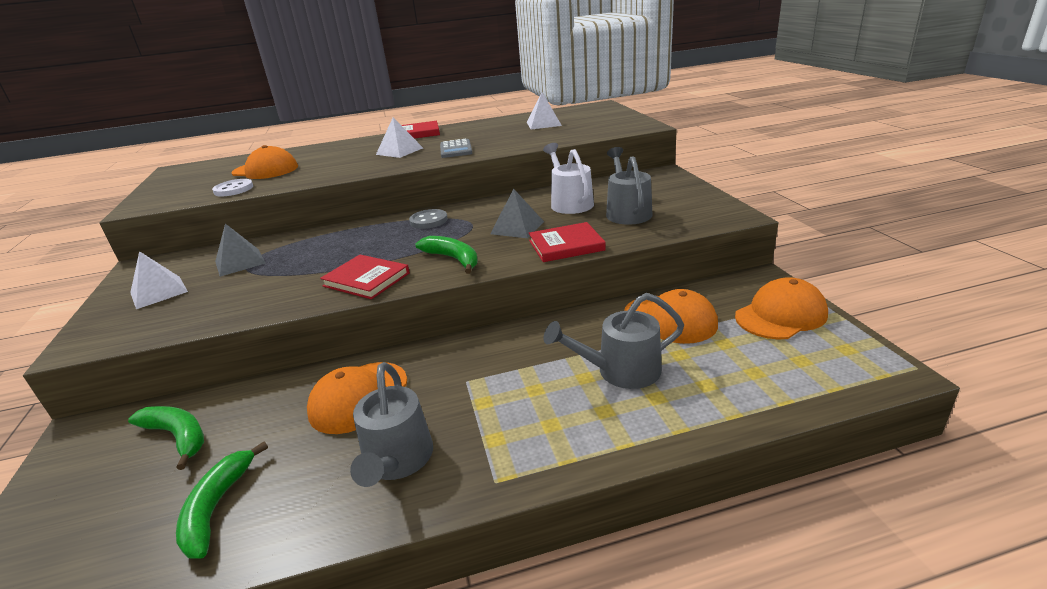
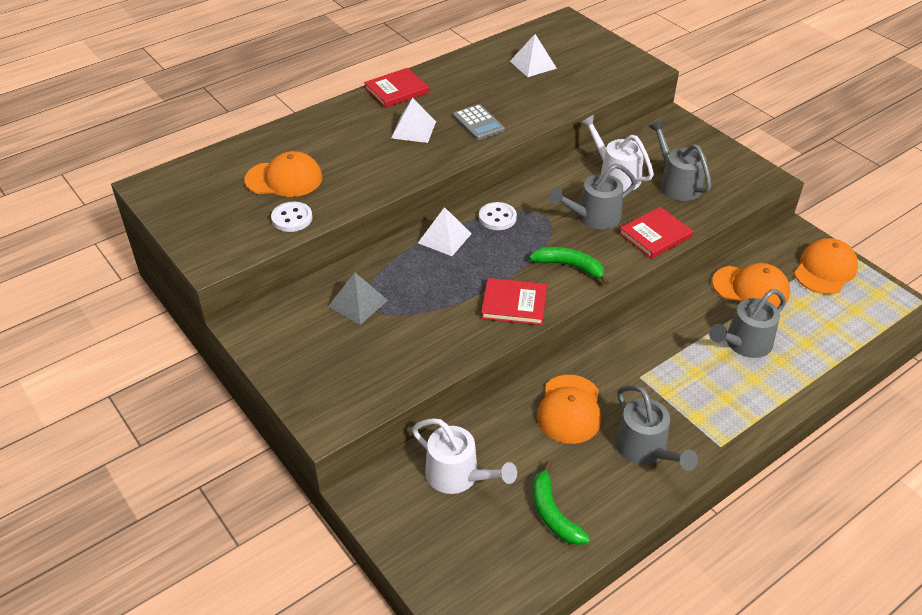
camera: 25 degrees left, 15 degrees up
green banana [128,406,204,470] -> white watering can [412,418,517,494]
white pyramid [130,251,188,309] -> white pyramid moved to [418,207,472,256]
grey button [409,209,448,229] -> white button [479,202,517,230]
grey pyramid [490,189,544,238] -> grey watering can [549,163,637,229]

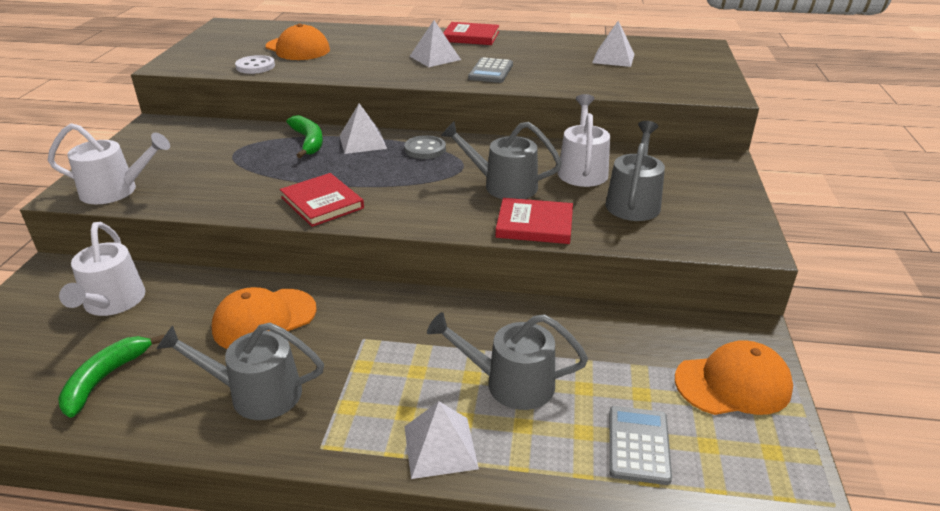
camera: 45 degrees right, 10 degrees down
grey pyramid [328,273,388,325] -> none
white button [479,202,517,230] -> grey button [404,135,446,159]
green banana [529,247,609,285] -> green banana moved to [286,115,323,158]
grey watering can [615,385,698,471] -> grey watering can turned 75 degrees clockwise [157,322,324,420]
orange cap [712,263,790,308] -> none
none -> white watering can [48,123,170,204]
none -> white pyramid [404,401,479,479]
none -> grey calculator [609,406,672,485]

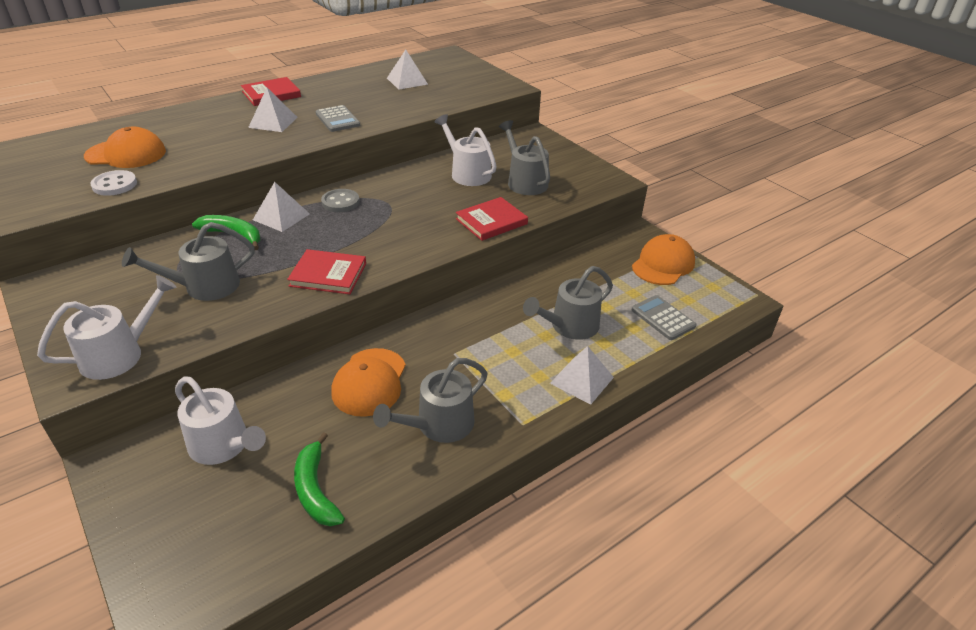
camera: 45 degrees left, 5 degrees up
grey watering can [441,121,562,199] -> grey watering can moved to [122,222,255,301]

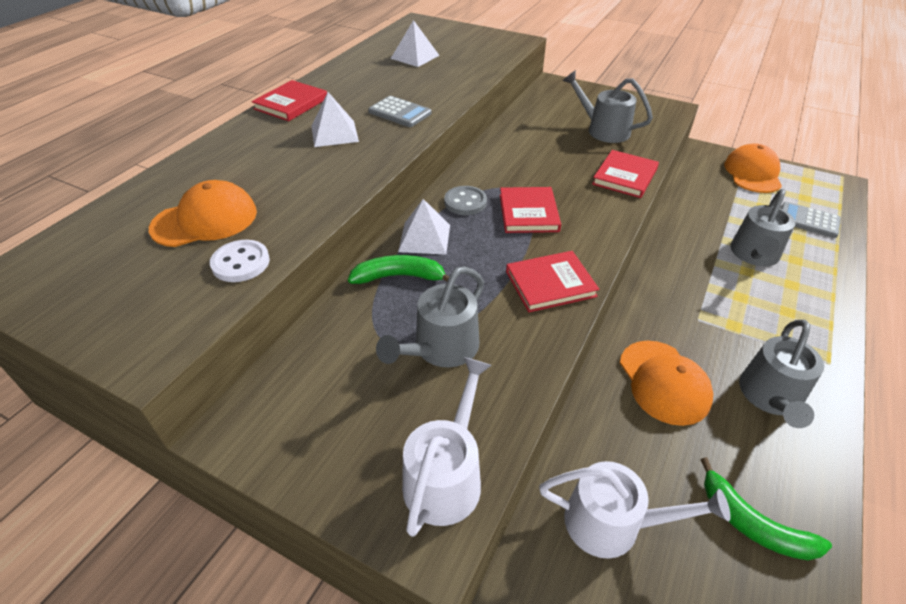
camera: 25 degrees left, 5 degrees up
white watering can [434,114,497,186] -> none
white pyramid [550,346,614,405] -> none
none -> red book [500,187,561,233]

